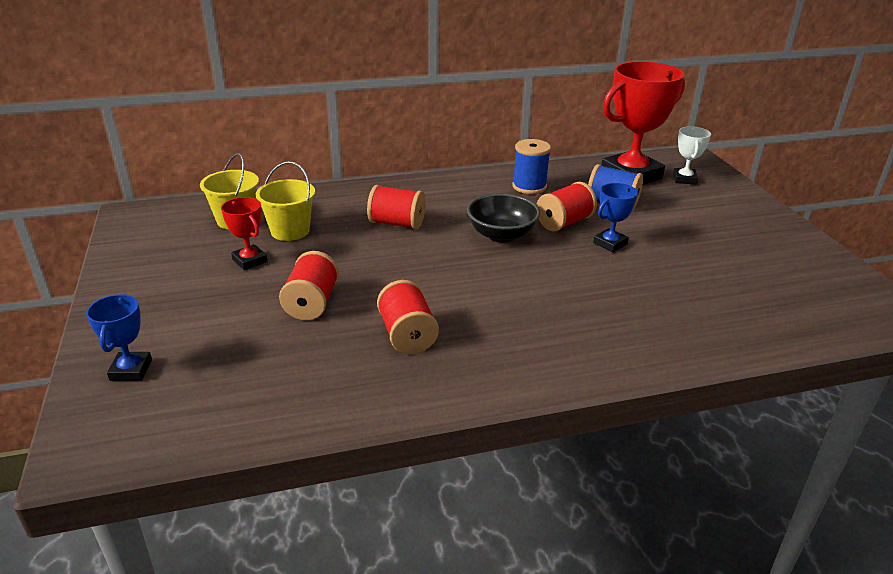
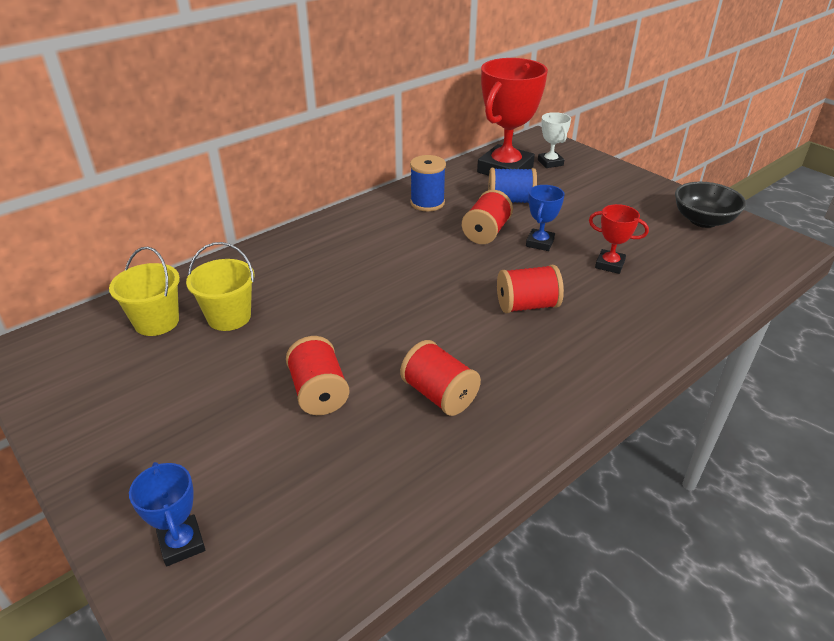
camera: 25 degrees left, 5 degrees up
red trophy [221,197,268,270] -> red trophy moved to [589,204,649,274]
red spool [367,185,426,229] -> red spool moved to [497,265,564,313]
black bowl [467,194,540,243] -> black bowl moved to [675,182,746,228]

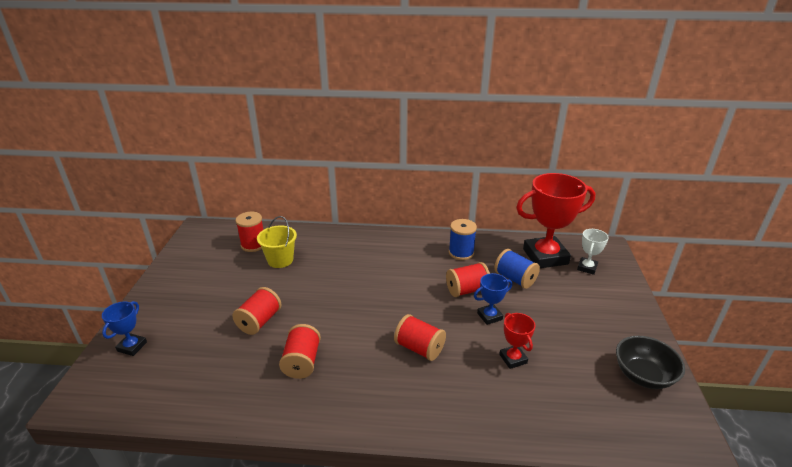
camera: 45 degrees right, 5 degrees down
yellow bucket [109,247,180,336] -> red spool [236,212,263,252]

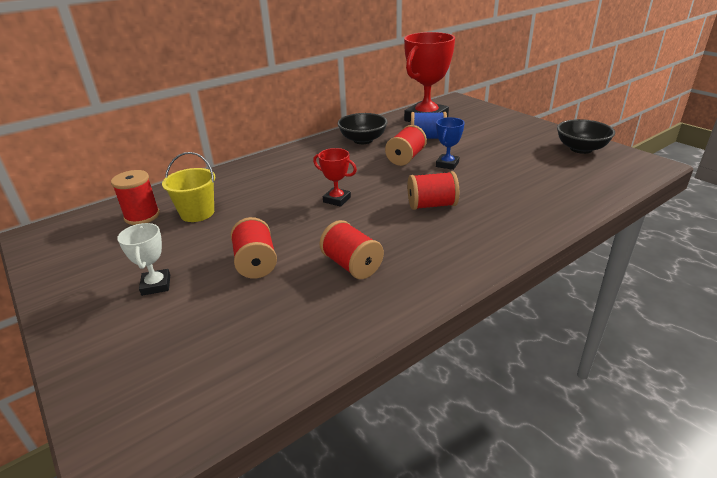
camera: 40 degrees left, 0 degrees up
blue trophy [102,301,147,356] -> none
blue spool [449,219,477,260] -> black bowl [338,113,388,144]
red trophy [499,313,535,369] -> red trophy moved to [313,148,357,207]
white trophy [577,229,609,275] -> white trophy moved to [117,223,170,296]

